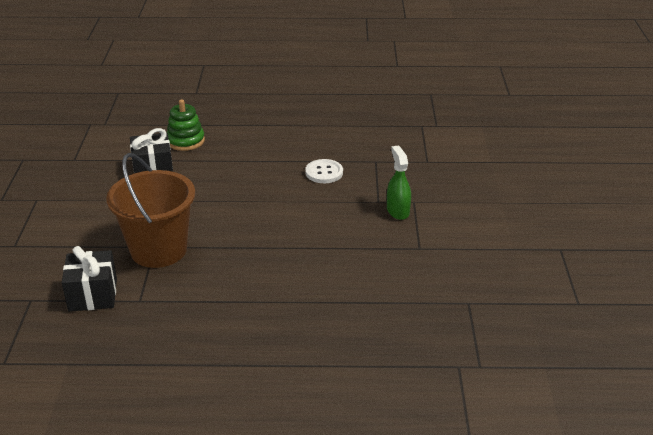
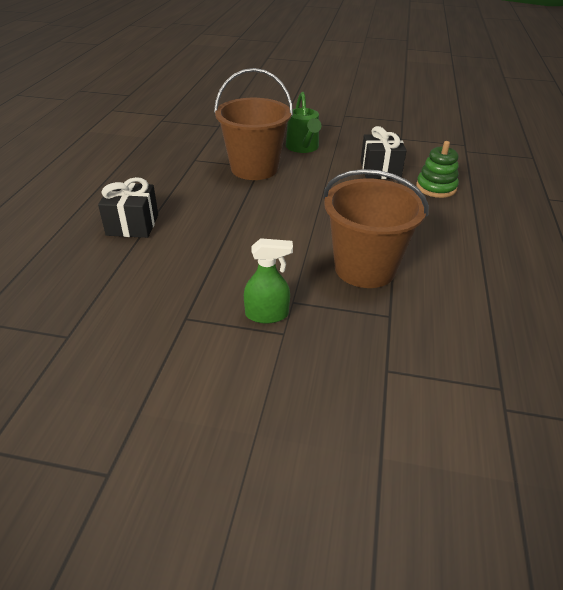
camera: 100 degrees right, 5 degrees up
black gift [62,246,117,312] -> black gift moved to [98,177,158,238]
white button [305,159,343,183] -> brown bucket [323,169,429,288]
none -> green watering can [286,92,321,153]

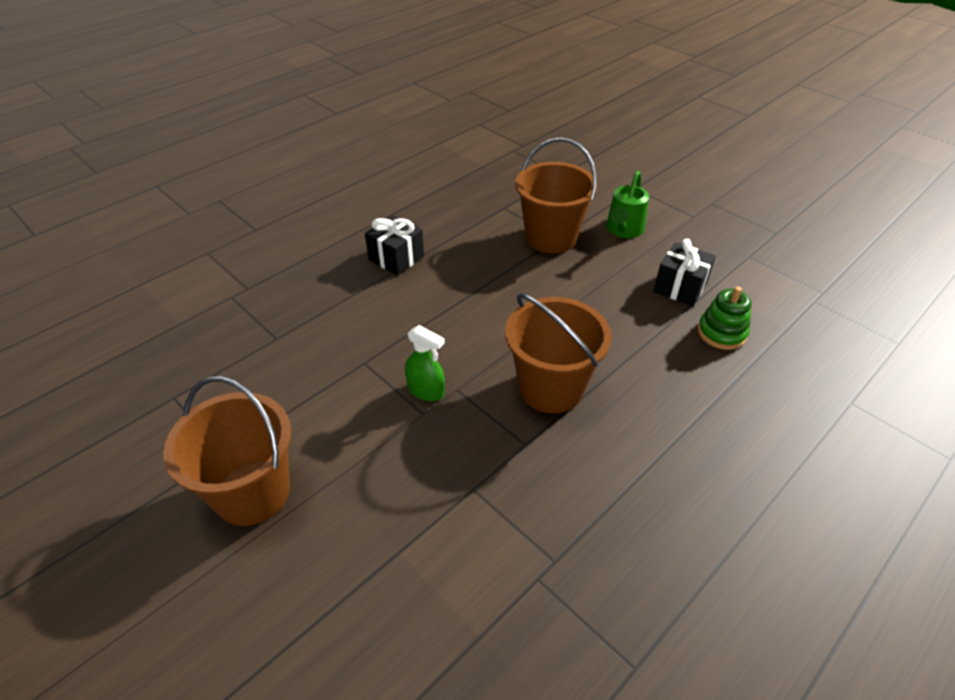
camera: 35 degrees right, 5 degrees up
none -> brown bucket [163,376,291,526]

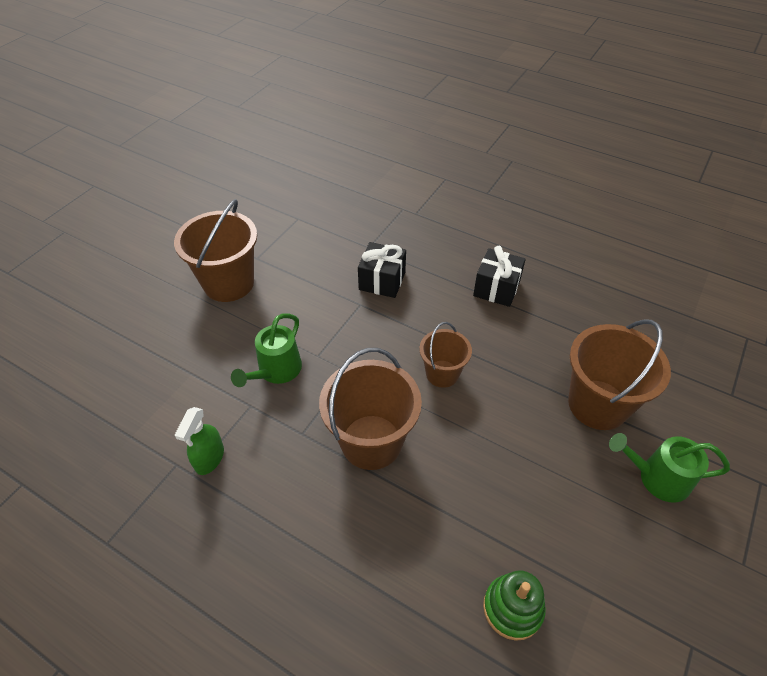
camera: 75 degrees right, 5 degrees up
green spray bottle [405,325,445,401] -> green spray bottle moved to [175,407,224,475]
black gift [653,239,716,306] -> black gift moved to [358,242,406,298]
none -> green watering can [231,313,302,387]
none -> brown bucket [419,322,472,388]

